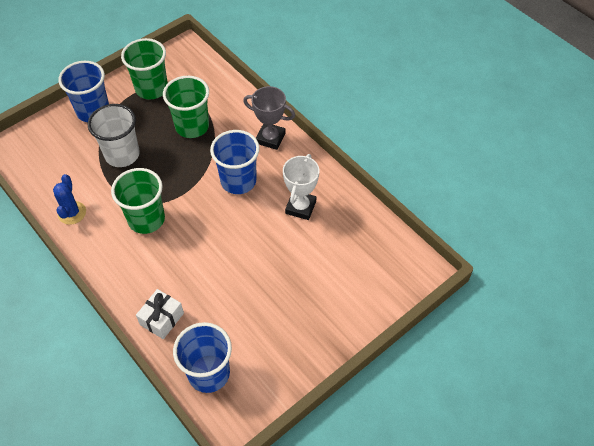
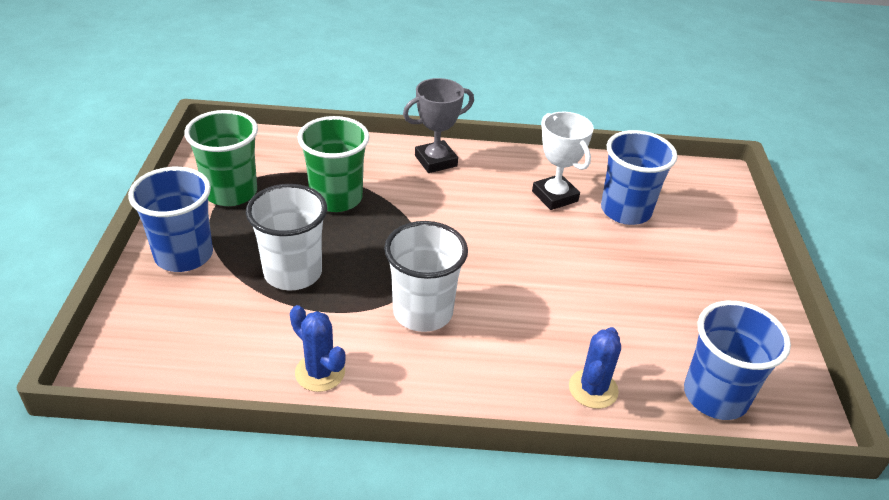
camera: 50 degrees left, 15 degrees down
green cup [111,168,165,234] -> white cup [384,221,468,332]
white gift [136,289,184,339] -> blue cactus [569,327,621,409]
blue cup [210,130,260,194] -> blue cup moved to [601,130,678,225]

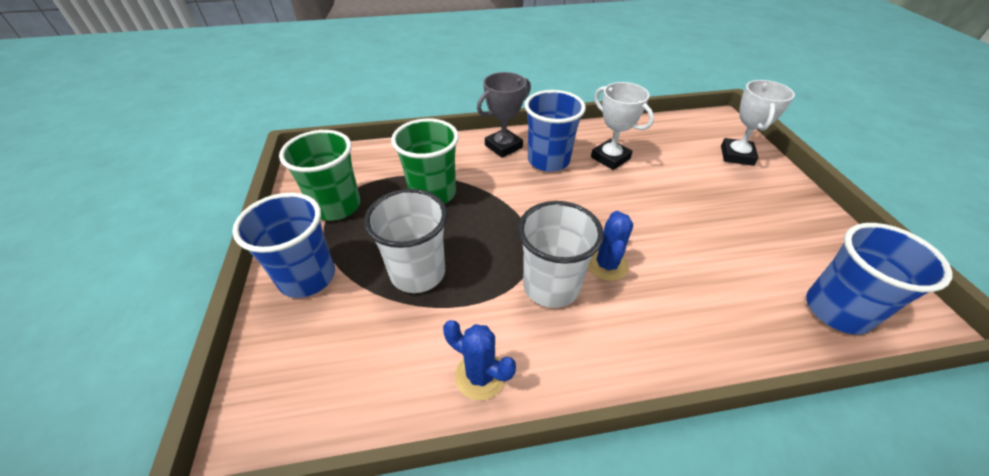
camera: 10 degrees left, 5 degrees up
blue cactus [569,327,621,409] -> blue cactus moved to [588,211,633,281]
blue cup [601,130,678,225] -> blue cup moved to [524,90,586,172]
none -> white trophy [721,80,795,166]

